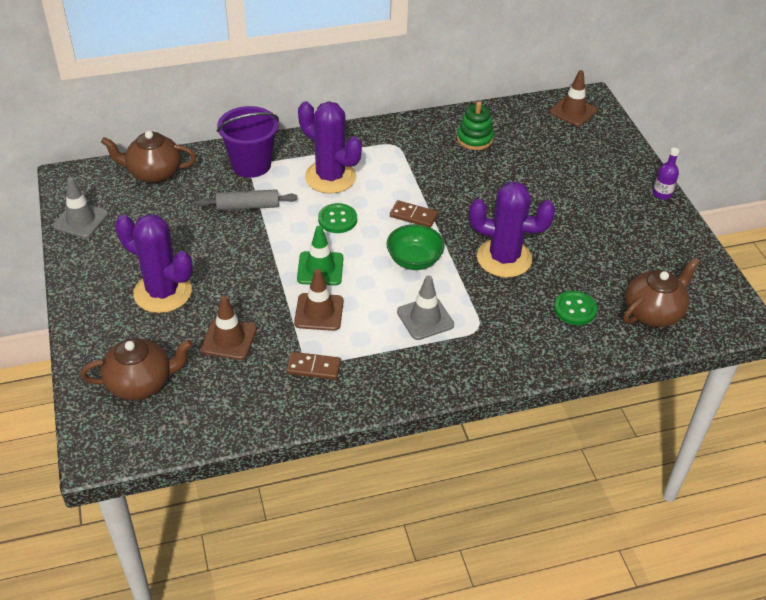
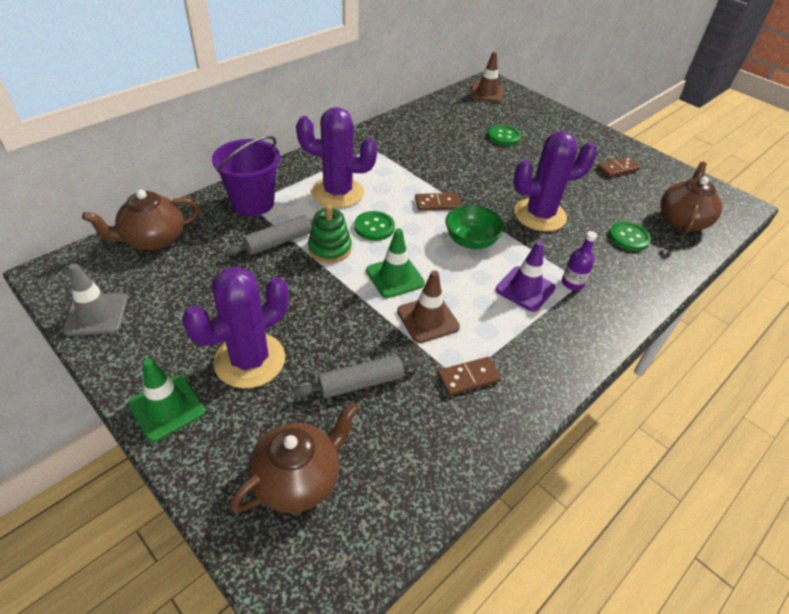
camera: 30 degrees left, 0 degrees up
purple cactus [115,214,193,313] -> purple cactus turned 45 degrees counterclockwise [182,266,289,388]
brown traffic cone [201,296,257,360] -> grey rolling pin [294,355,424,398]
grey traffic cone [397,275,454,340] -> purple traffic cone [496,241,556,312]
green stacking toy [457,101,494,150] -> green stacking toy moved to [308,205,352,263]
purple bottle [653,148,679,200] -> purple bottle moved to [562,231,597,290]
none -> green traffic cone [128,358,205,442]
none -> green button [488,125,521,146]
none -> brown domino [597,157,641,178]

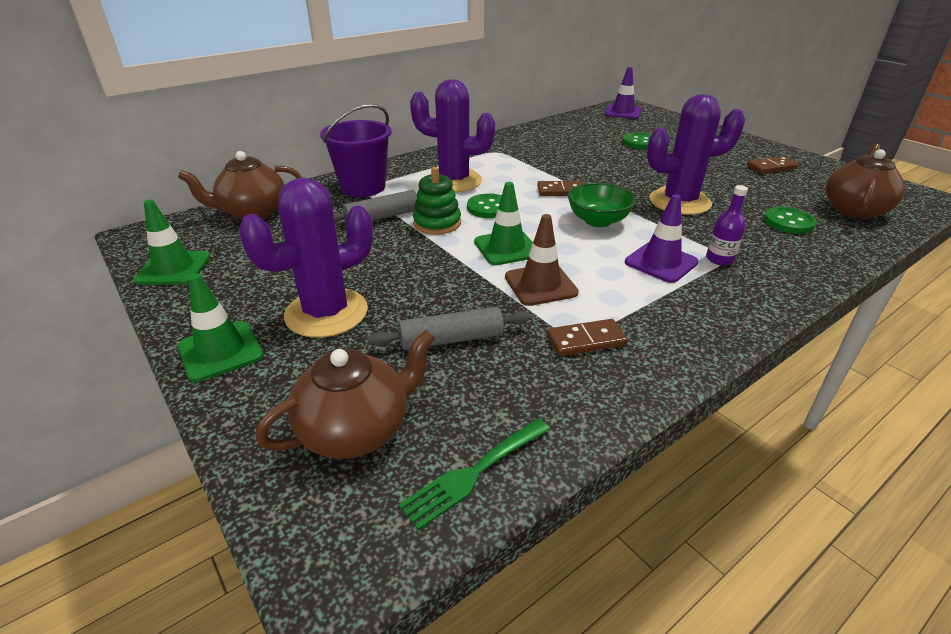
camera: 10 degrees right, 10 degrees down
grey traffic cone [63,263,127,336] -> green traffic cone [134,200,211,285]
brown traffic cone [470,52,504,103] -> purple traffic cone [605,67,641,119]
none -> green fork [398,419,550,530]

